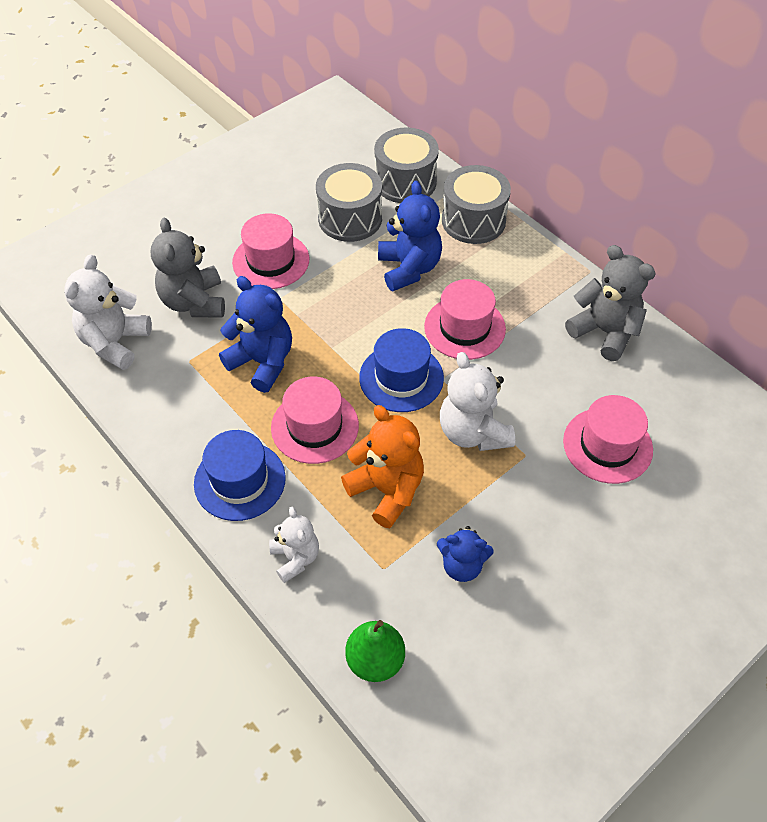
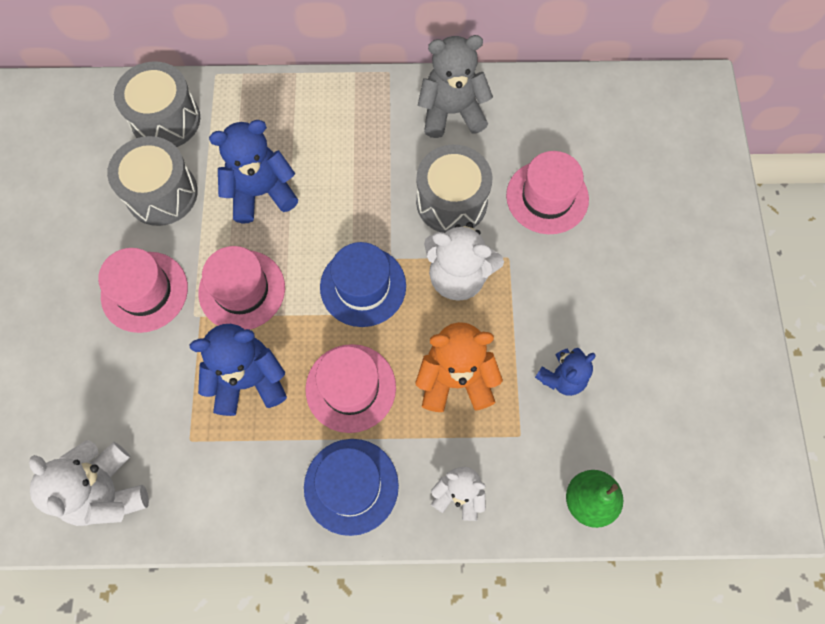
camera: 50 degrees left, 15 degrees up
grey teddy bear [150,218,225,318] -> none
blue teddy bear [378,181,442,291] -> blue teddy bear turned 45 degrees counterclockwise [209,120,298,223]
pink hat [424,279,506,360] -> pink hat moved to [198,246,285,330]
grey drum [442,165,511,244] -> grey drum moved to [416,145,492,233]

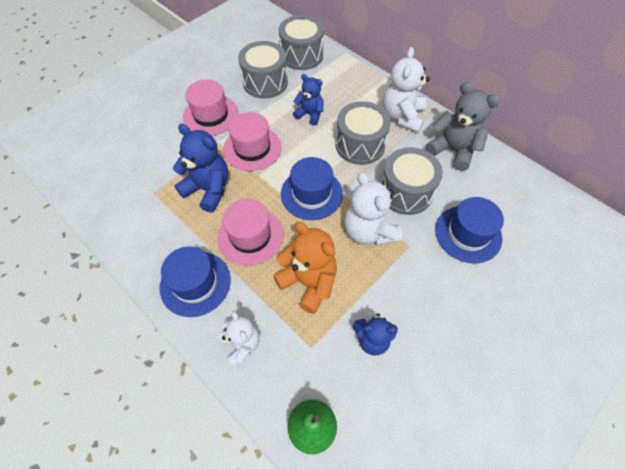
camera: 45 degrees right, 10 degrees down
white teddy bear [29,440,149,526] -> white teddy bear moved to [383,47,430,133]
blue teddy bear [209,120,298,223] -> blue teddy bear [293,74,324,126], size x0.63
pink hat [506,151,589,234] -> blue hat [435,197,504,264]
none -> grey drum [335,101,391,165]

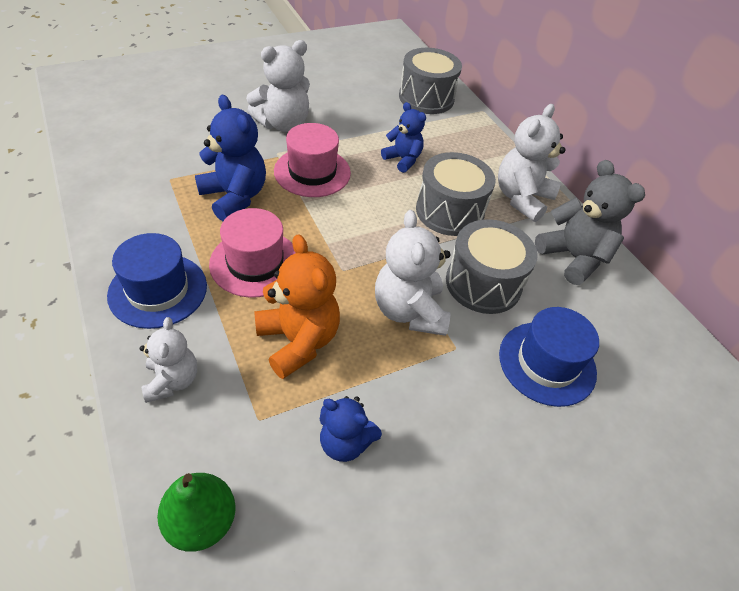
camera: 15 degrees right, 10 degrees down
pink hat [183,80,238,136] -> white teddy bear [246,40,310,132]
grey drum [238,41,288,99] -> none
blue hat [281,157,343,220] -> none

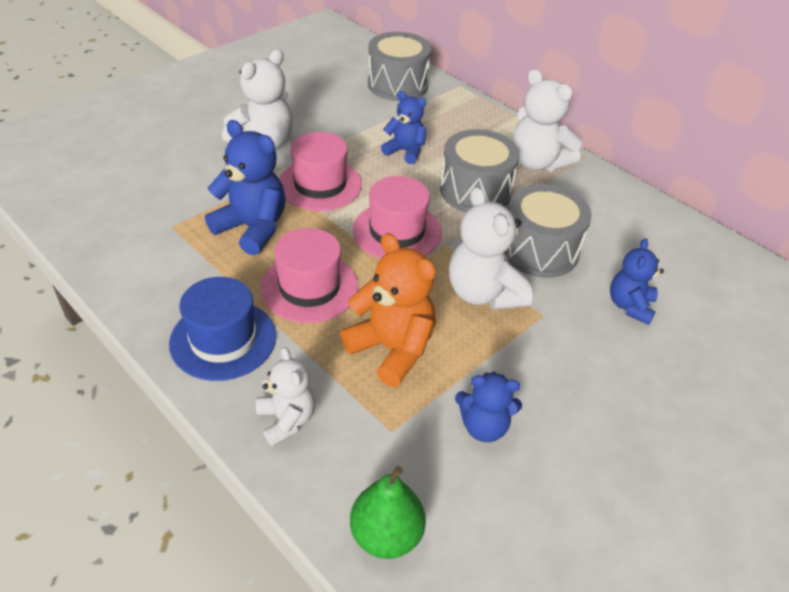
camera: 15 degrees left, 5 degrees down
white teddy bear [498,104,565,222] -> white teddy bear turned 60 degrees counterclockwise [512,69,582,172]
blue hat [499,307,599,407] -> blue teddy bear [610,238,664,325]
grey teddy bear [535,160,645,285] -> none
none -> pink hat [353,176,442,259]

